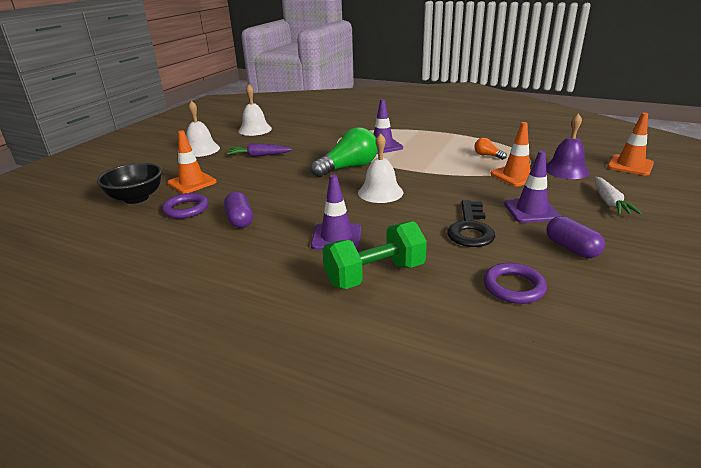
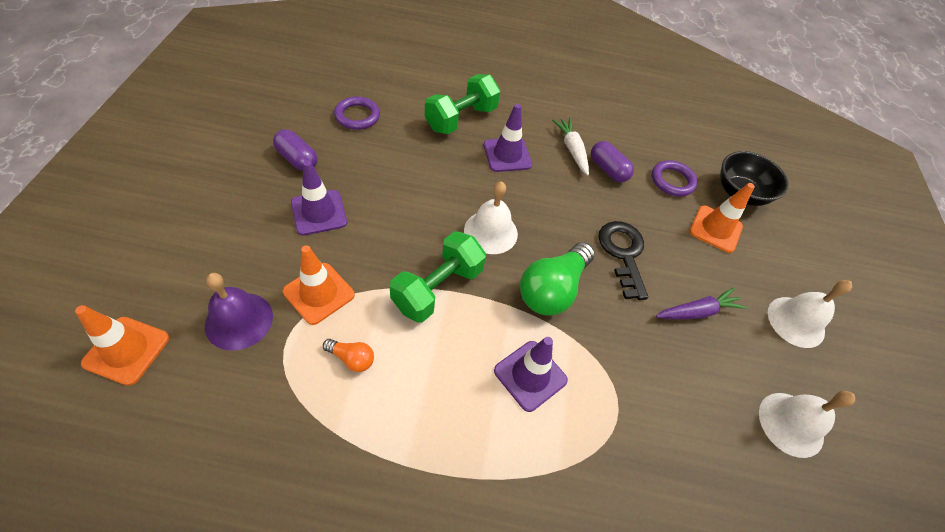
camera: 155 degrees right, 25 degrees up
black key [447,200,496,247] -> black key moved to [598,221,648,300]
white carrot [595,177,642,215] -> white carrot moved to [552,118,589,175]
none -> green dumbbell [390,231,486,323]

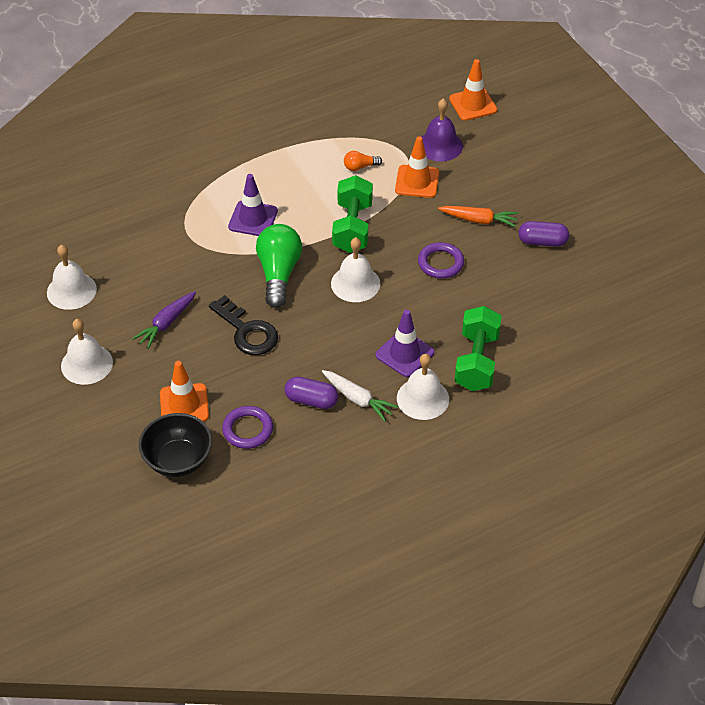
camera: 150 degrees right, 5 degrees down
purple traffic cone [291,160,347,236] -> orange carrot [438,206,518,227]
purple ring [334,96,380,130] -> purple ring moved to [418,242,464,279]
none -> white bell [397,354,449,420]

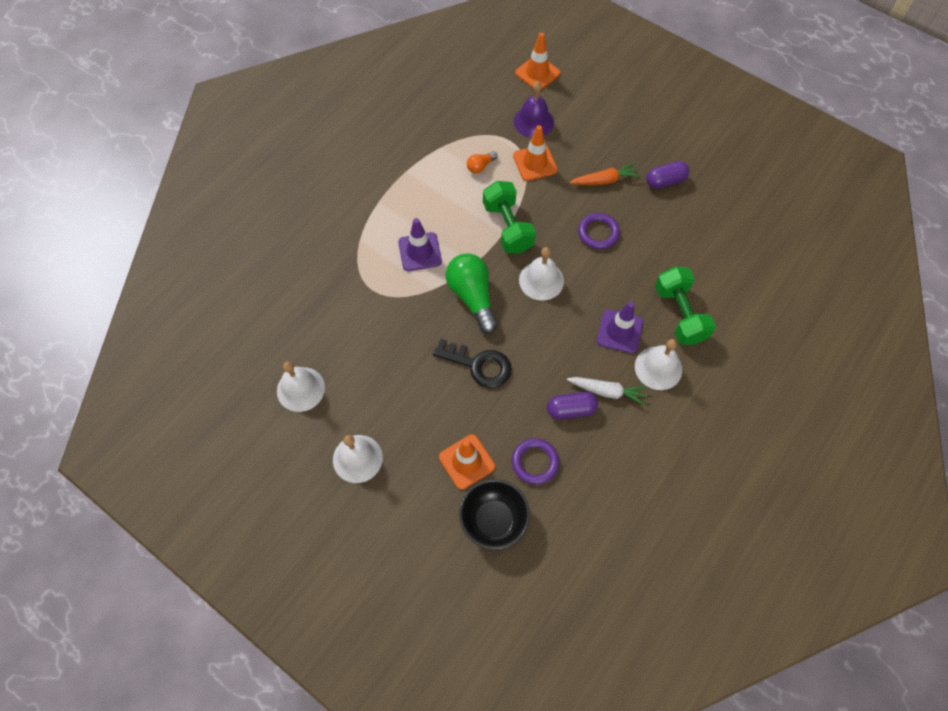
camera: 25 degrees left, 15 degrees up
purple carrot [132,291,196,349] -> none

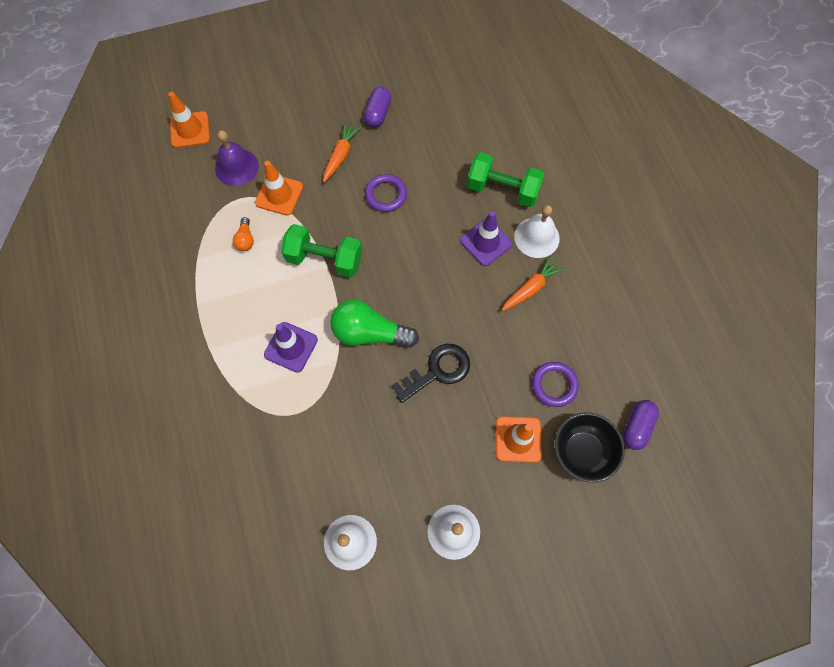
camera: 55 degrees left, 5 degrees up
white bell [519,247,564,301] -> none
purple capsule [547,392,598,420] -> purple capsule moved to [623,400,659,450]
white carrot [567,377,648,406] -> orange carrot [502,256,565,311]

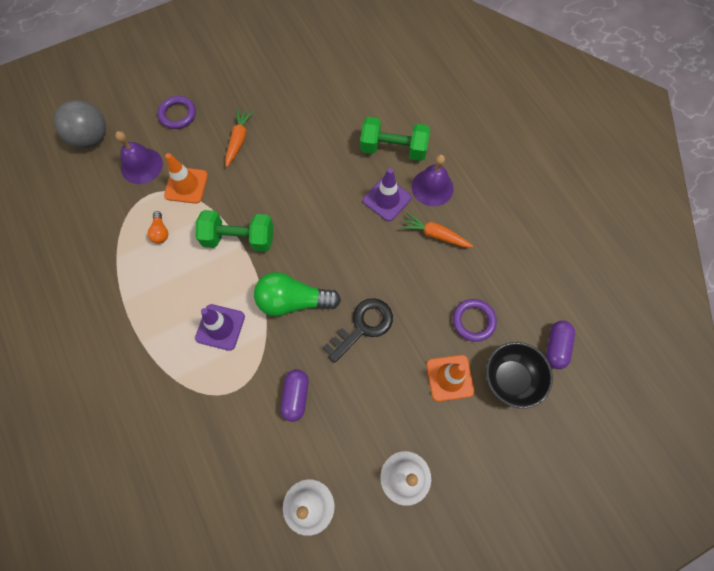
camera: 10 degrees left, 0 degrees up
orange traffic cone [168,92,210,148] -> grey ball [54,100,106,148]
purple capsule [364,87,391,128] -> purple capsule moved to [281,369,308,422]
purple ring [365,174,407,212] -> purple ring moved to [158,96,196,129]
orange carrot [502,256,565,311] -> orange carrot turned 105 degrees counterclockwise [401,212,473,247]
white bell [514,205,560,258] -> purple bell [412,155,454,206]

